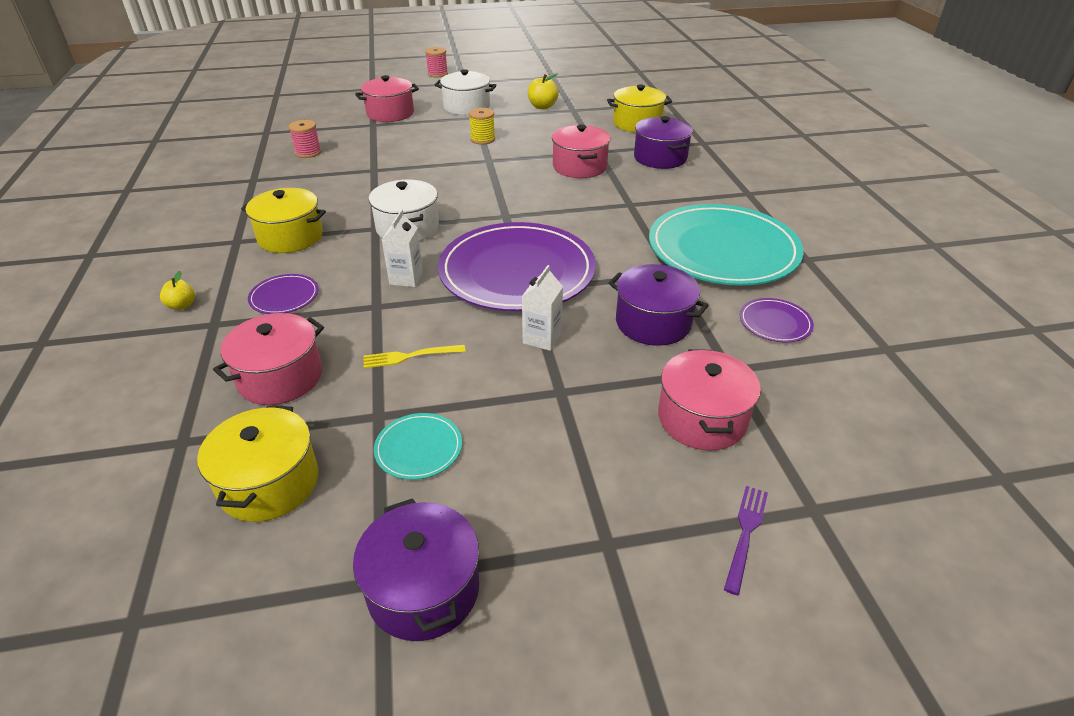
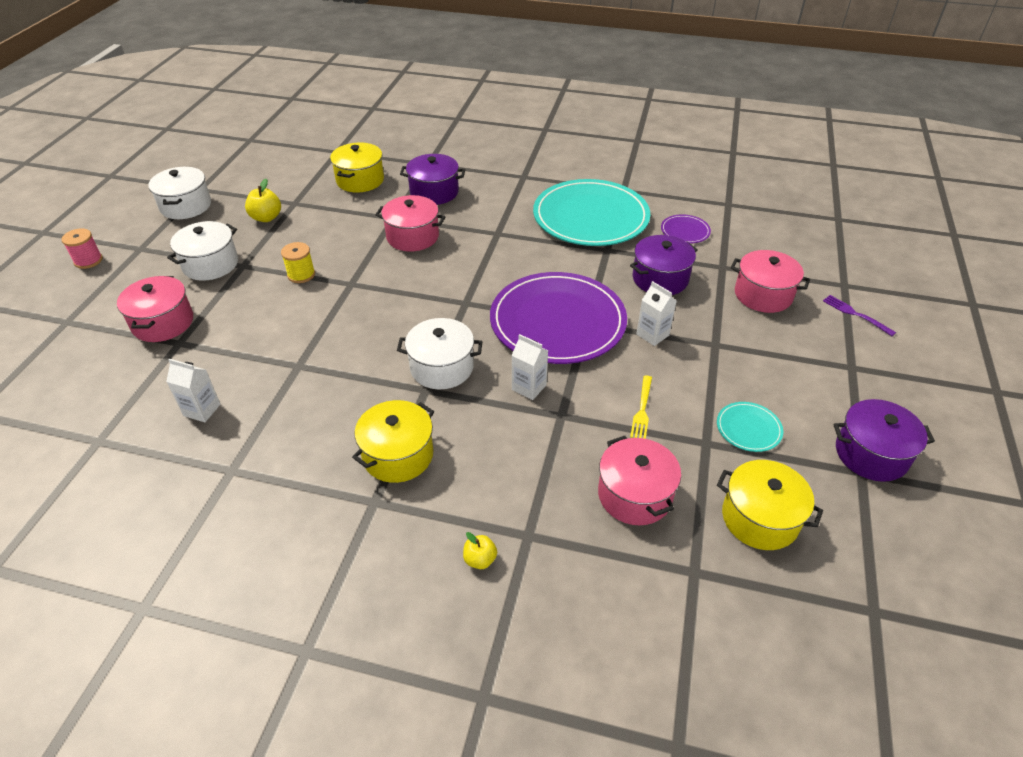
camera: 65 degrees left, 5 degrees up
purple plate [248,274,319,314] -> none
pink spool [289,120,321,158] -> white carton [166,359,220,422]
none -> white pot [148,167,211,219]

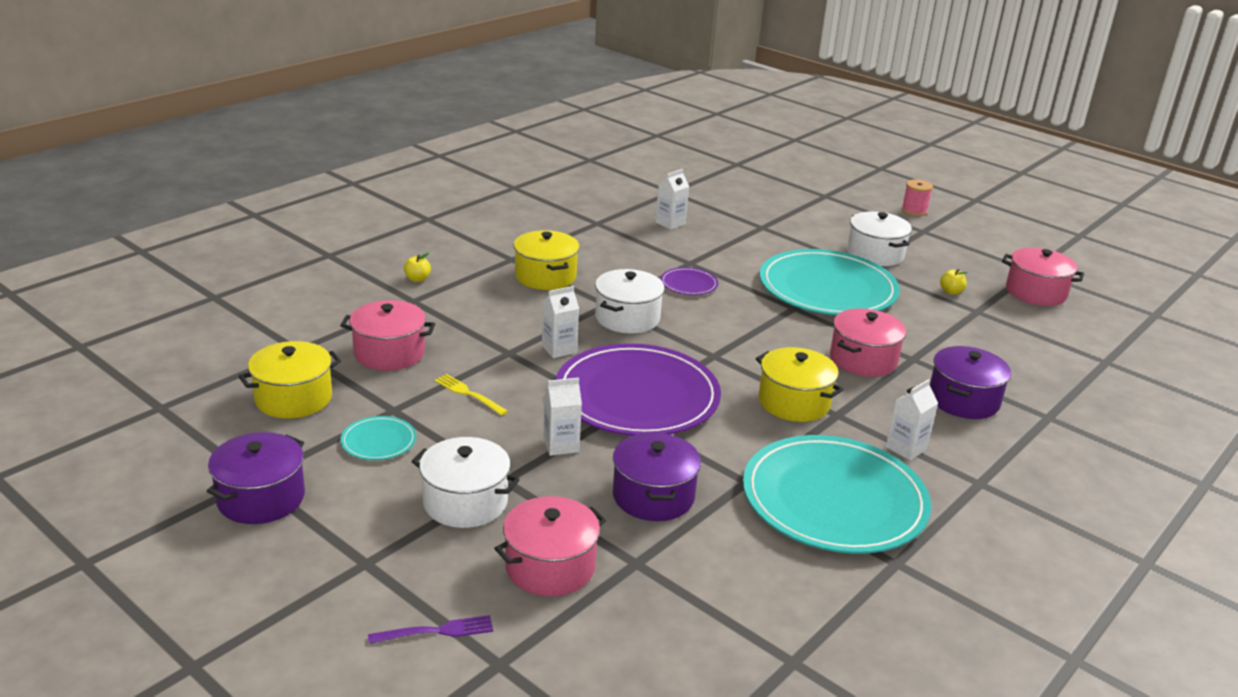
camera: 115 degrees right, 15 degrees down
pink pot [117,276,193,342] -> pink pot moved to [1002,247,1084,306]
white pot [148,167,211,219] -> white pot moved to [412,437,520,528]
yellow apple [245,179,281,222] -> yellow apple [940,269,968,295], size x0.64
yellow spool [281,242,315,283] -> turquoise plate [760,249,900,315]
yellow pot [330,143,384,192] -> yellow pot moved to [756,347,843,422]
purple plate [661,214,711,243] -> purple plate moved to [661,267,718,295]
none -> white carton [886,379,938,460]

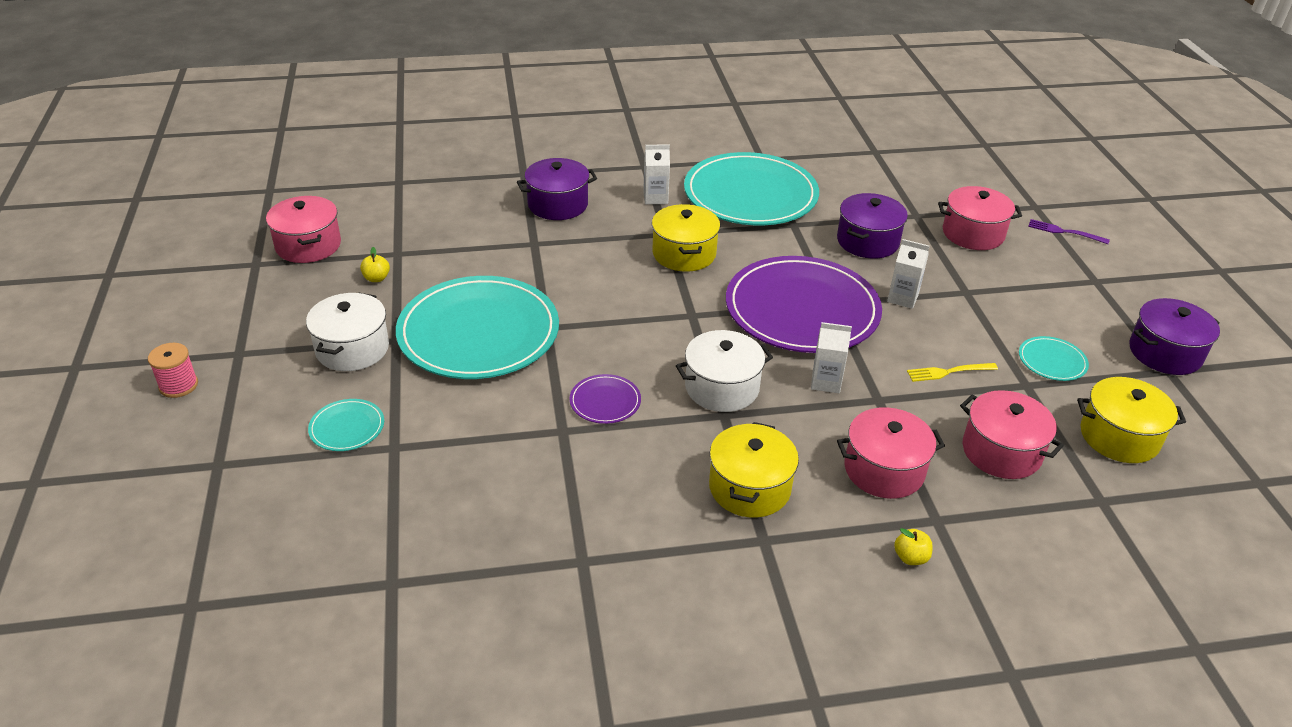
camera: 140 degrees left, 10 degrees up
white pot [412,437,520,528] -> none
yellow fork [435,374,508,416] -> yellow fork turned 90 degrees clockwise [907,363,998,382]
white carton [656,169,690,230] -> none
pink pot [830,308,906,377] -> pink pot moved to [837,407,945,499]
none -> turquoise plate [308,399,384,451]

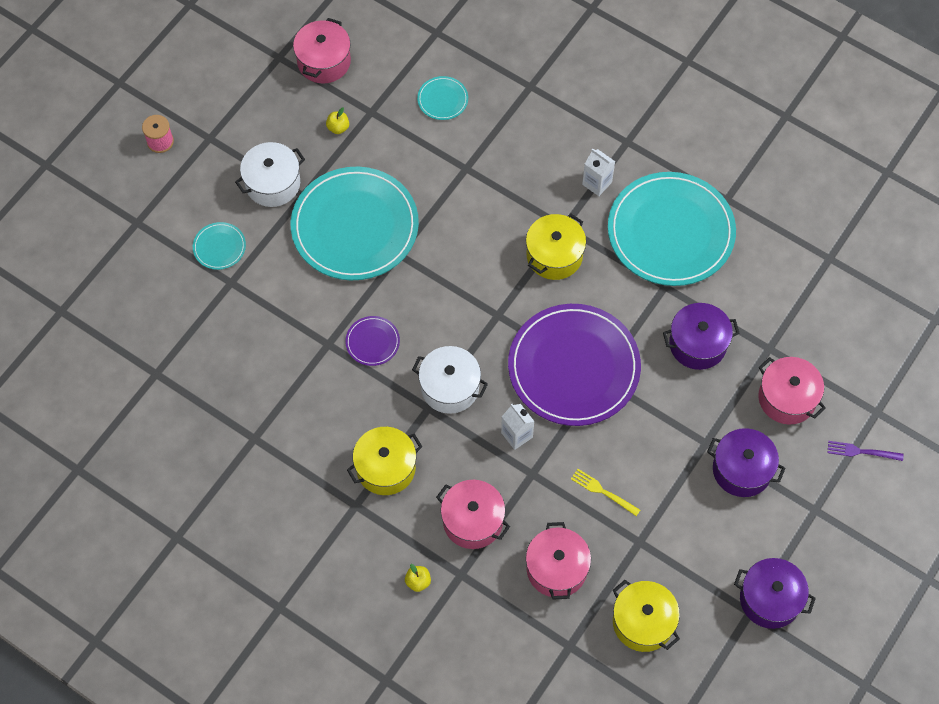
camera: 45 degrees right, 25 degrees up
purple pot [517,158,597,220] -> purple pot moved to [707,428,786,497]
white carton [887,239,929,309] -> none
turquoise plate [1019,336,1089,381] -> turquoise plate moved to [417,76,468,120]
purple fork [1028,219,1110,244] -> purple fork turned 60 degrees counterclockwise [828,441,904,461]

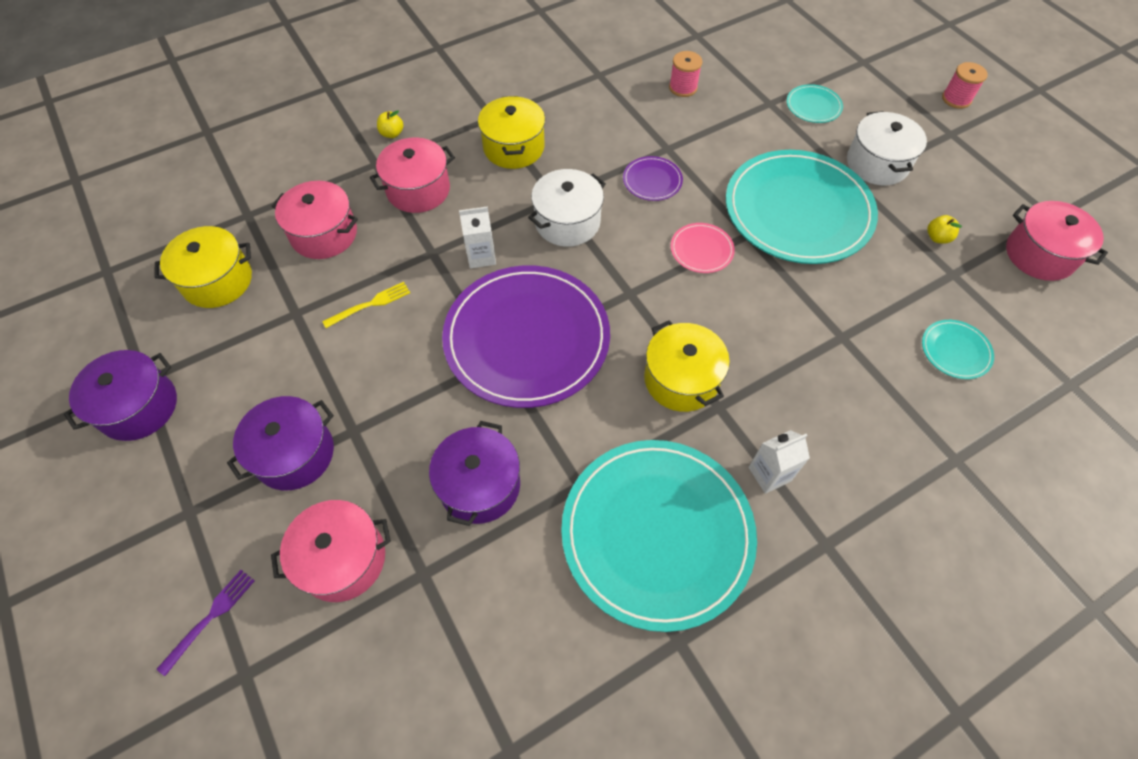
camera: 115 degrees right, 5 degrees down
none -> pink spool [669,51,702,97]
none -> pink plate [671,223,735,273]

